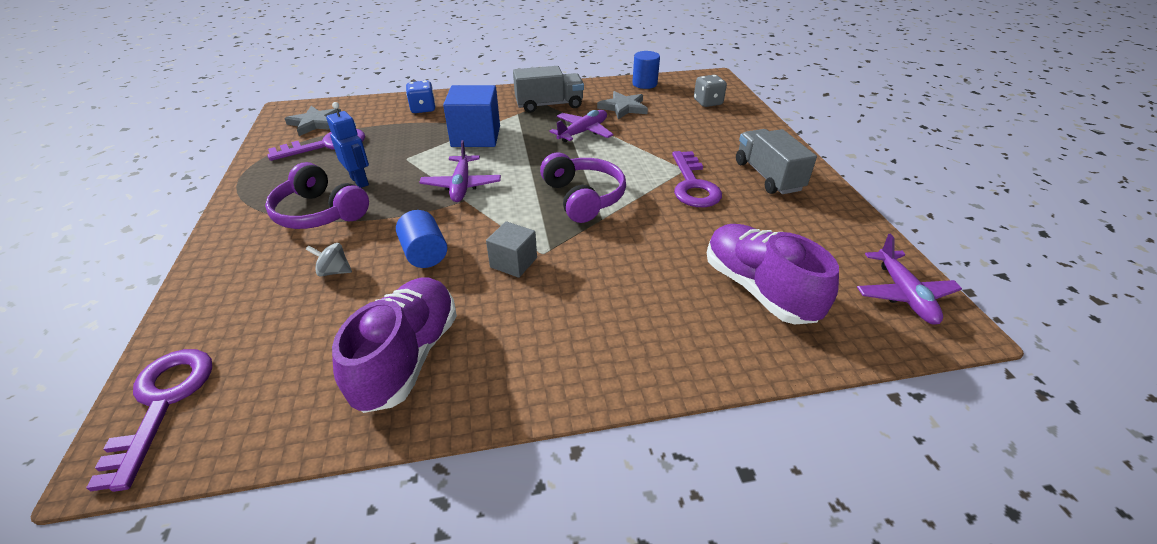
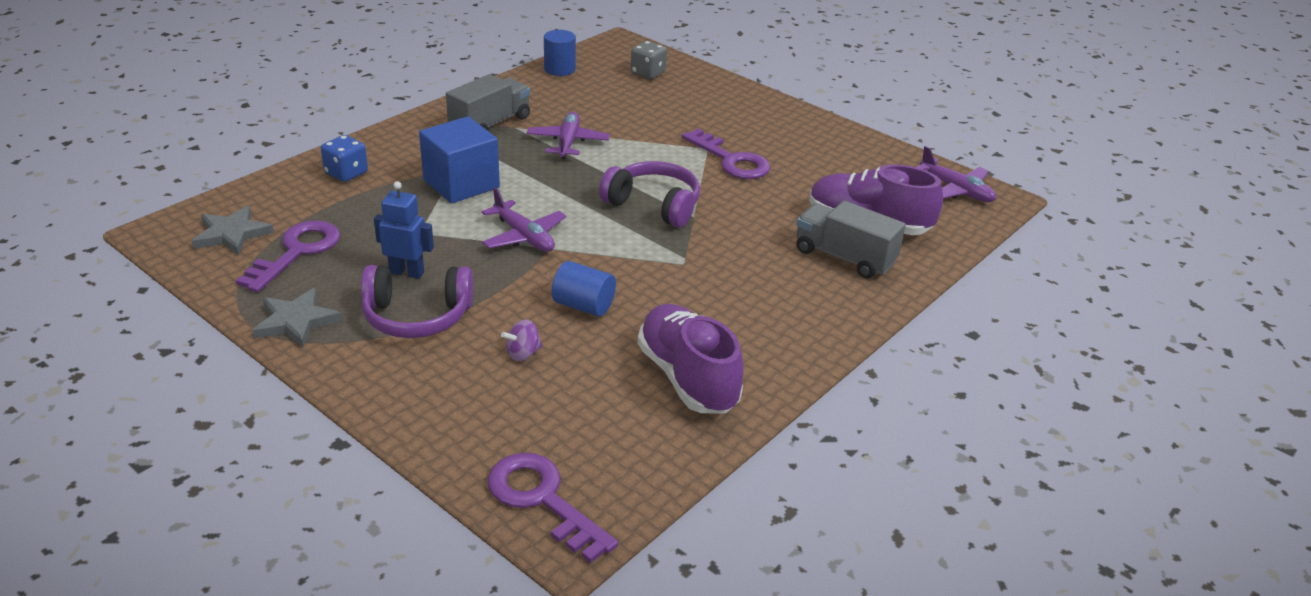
camera: 40 degrees left, 5 degrees down
grey spinning top [306,243,352,277] -> purple spinning top [501,319,543,361]
grey cube [486,221,537,278] -> none
grey star [597,91,648,119] -> grey star moved to [252,288,342,348]
grey truck [736,129,817,194] -> grey truck moved to [796,201,906,278]

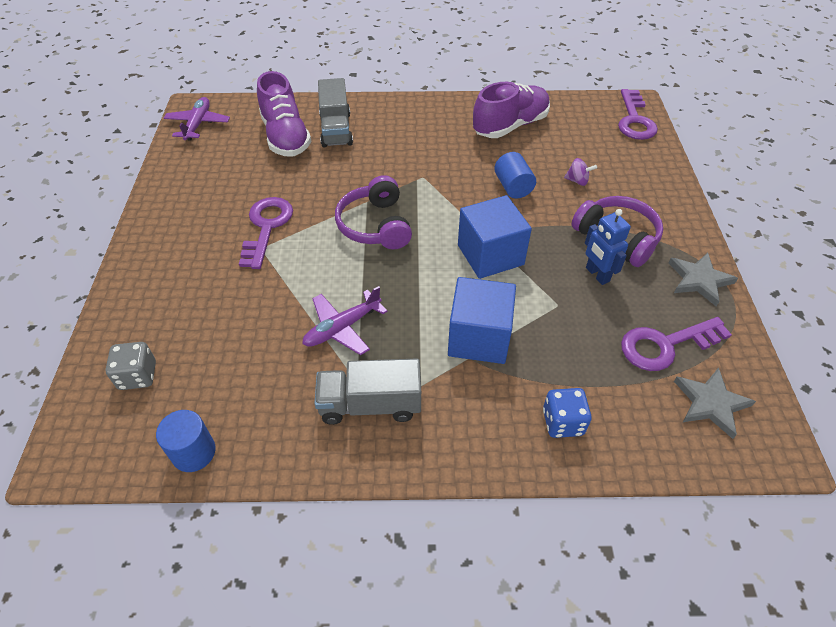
camera: 130 degrees left, 15 degrees up
purple plane [482,187,566,252] -> blue cube [458,195,532,279]
purple shoe [638,304,744,414] -> purple shoe turned 150 degrees counterclockwise [473,82,550,138]

